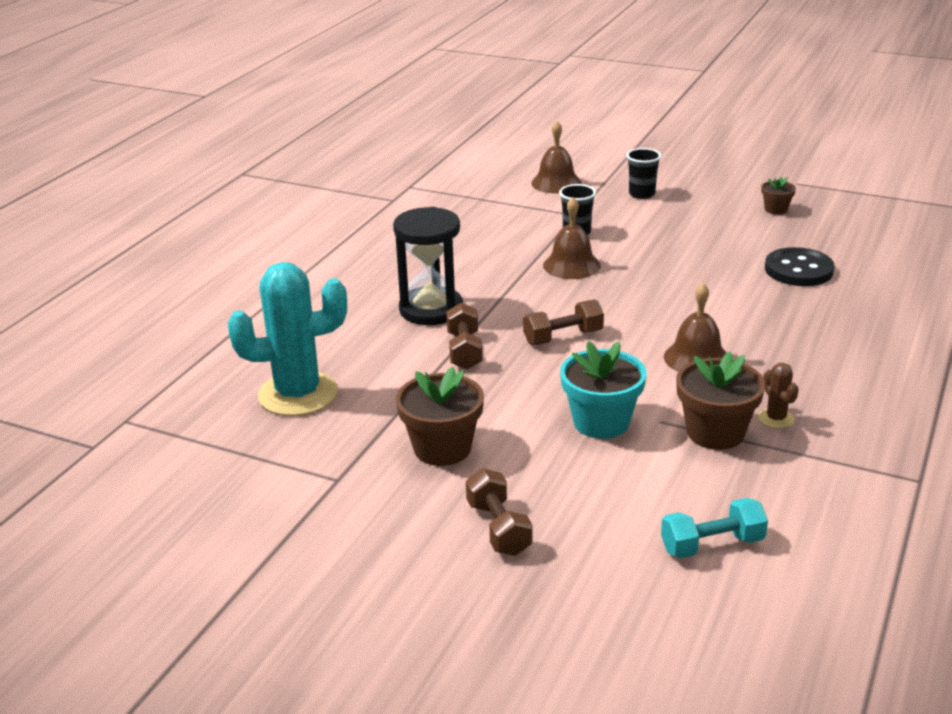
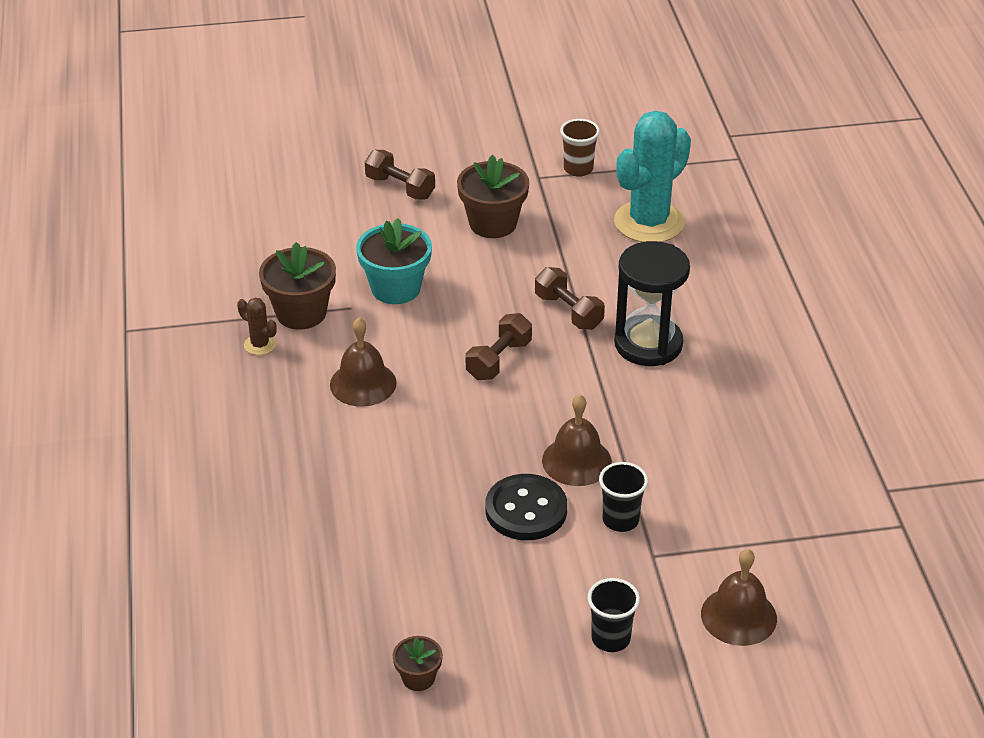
camera: 145 degrees right, 10 degrees up
turquoise dumbbell [661,498,768,558] -> none
black button [765,247,835,286] -> black button moved to [485,474,567,540]
none -> brown cup [560,119,600,177]

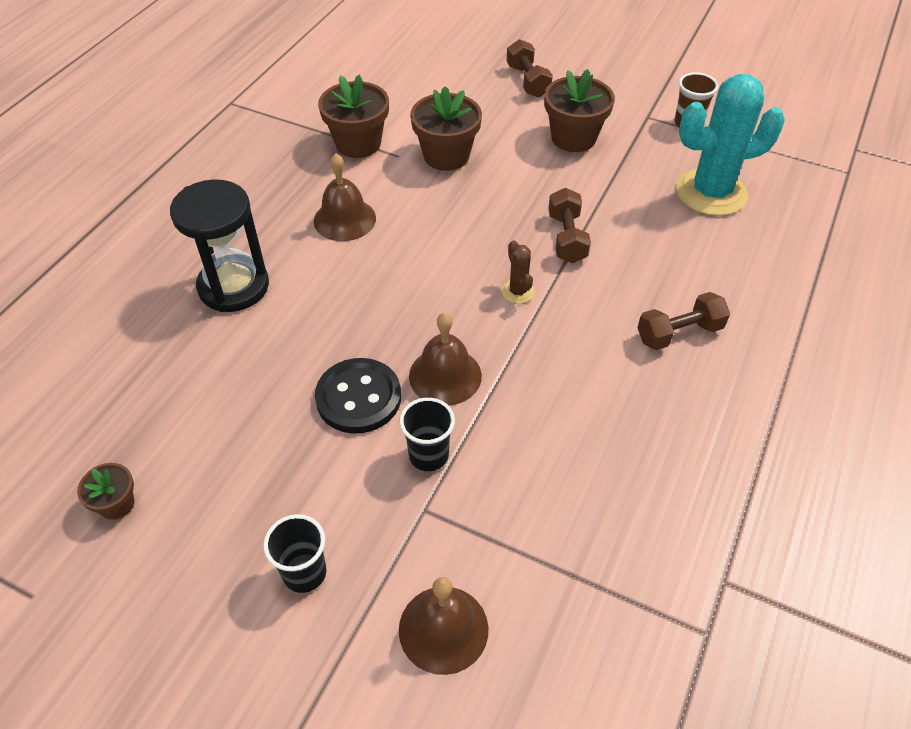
camera: 35 degrees right, 10 degrees up
brown cactus [237,298,277,355] -> brown cactus moved to [502,240,535,304]
turquoise flower pot [356,218,432,304] -> brown flower pot [410,86,482,171]
brown dumbbell [466,313,532,380] -> brown dumbbell moved to [637,292,730,350]
black hourglass [614,241,690,366] -> black hourglass moved to [170,179,269,312]

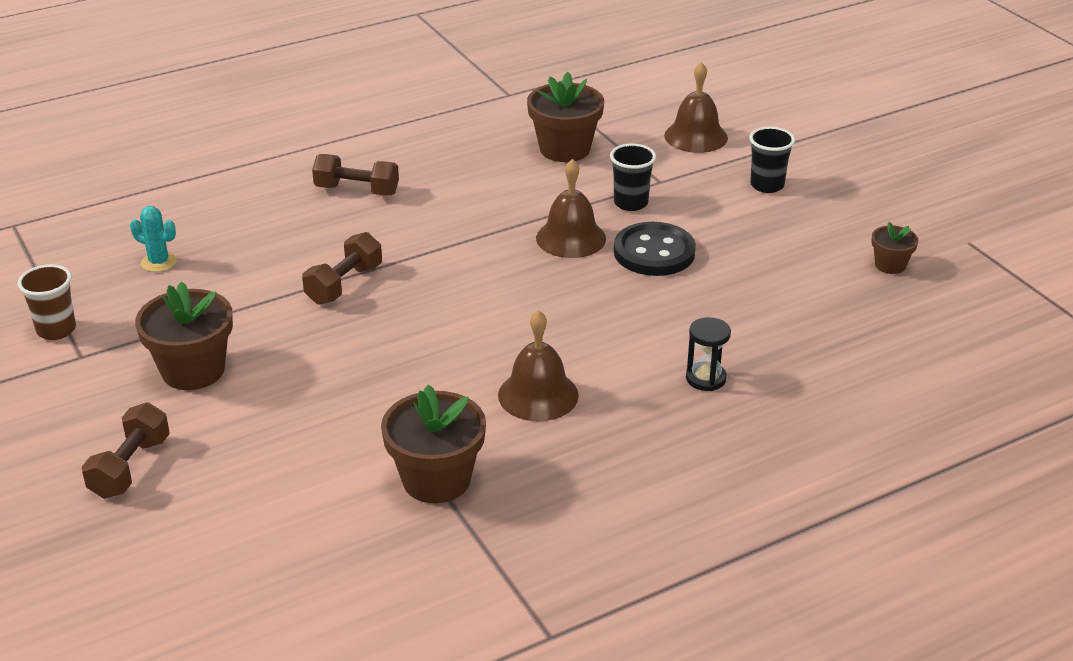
camera: 145 degrees left, 15 degrees down
black hourglass [170,179,269,312] -> black hourglass [686,317,731,391], size x0.48
brown flower pot [410,86,482,171] -> brown flower pot moved to [527,72,604,162]
brown cactus [502,240,535,304] -> none
turquoise cactus [676,74,785,216] -> turquoise cactus [130,206,177,272], size x0.42

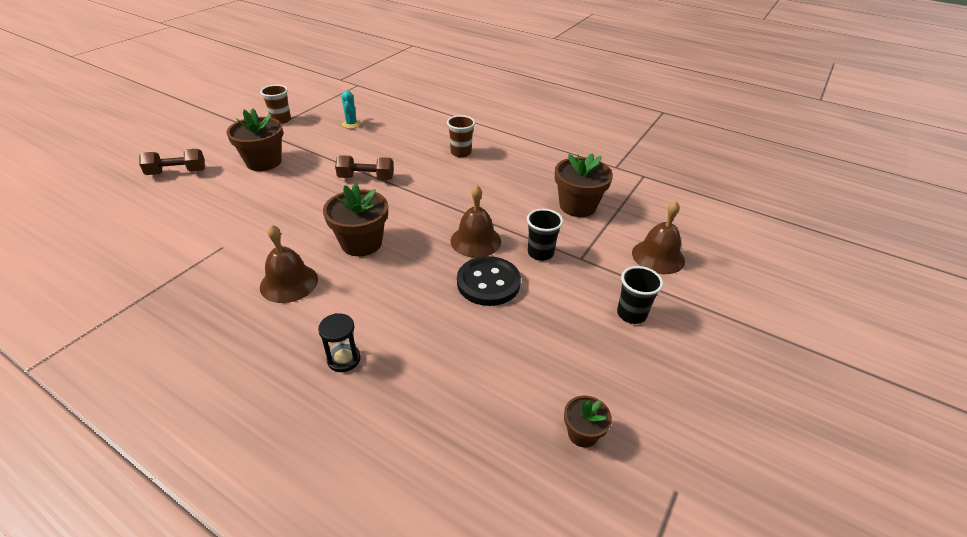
camera: 60 degrees right, 5 degrees up
brown dumbbell [312,154,399,196] -> brown cup [447,115,475,157]
brown flower pot [381,385,486,503] -> brown flower pot moved to [323,183,388,256]

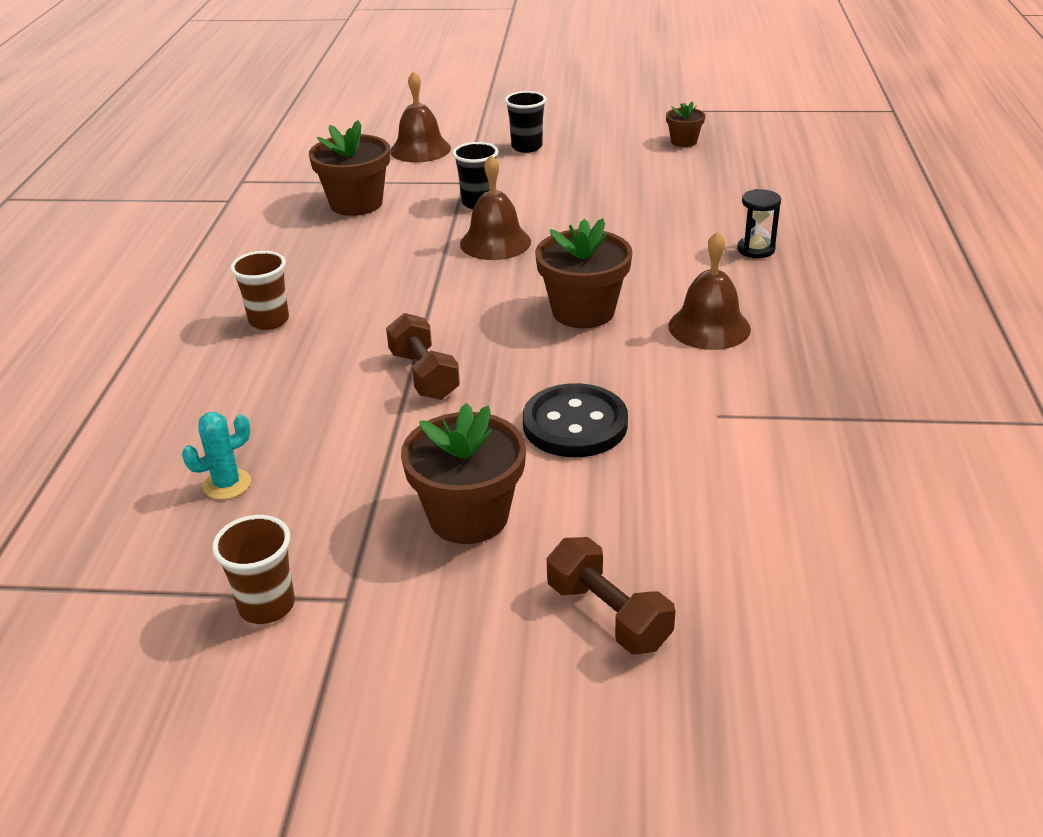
camera: 115 degrees left, 5 degrees down
black button [457,256,521,306] -> black button moved to [523,383,628,457]

